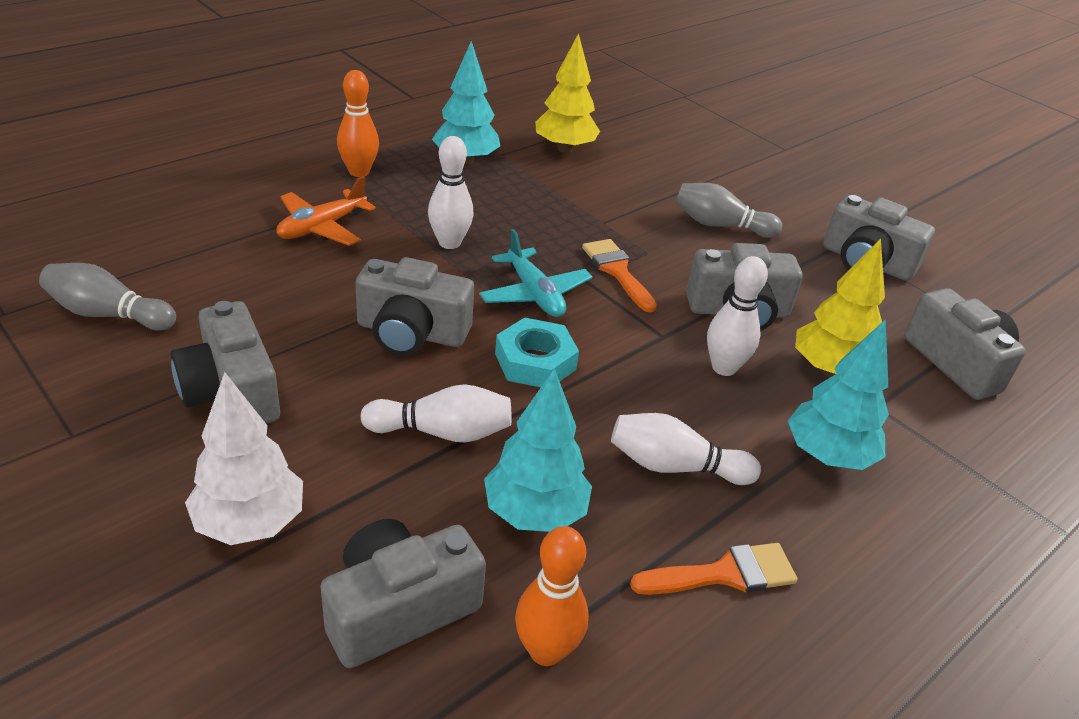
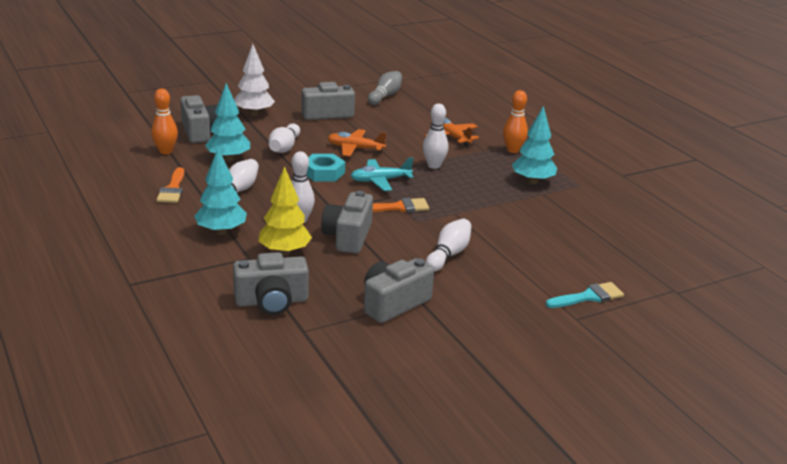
camera: 105 degrees right, 10 degrees down
grey camera [355,257,474,356] -> orange plane [328,129,386,157]
yellow tree [535,33,600,153] -> none
grey bowling pin [675,183,783,238] -> white bowling pin [426,219,471,272]
none -> turquoise brush [546,282,624,308]

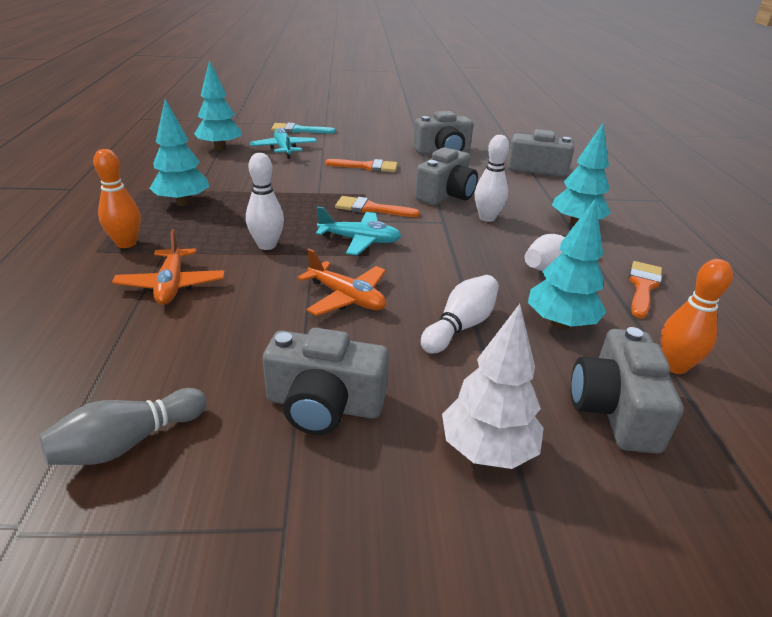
camera: 155 degrees left, 5 degrees up
yellow tree [258,166,312,256] -> none
turquoise nut [307,154,345,182] -> none
white bowling pin [426,219,471,272] -> orange brush [325,159,397,172]
none -> turquoise tree [194,60,242,151]
none -> turquoise plane [249,128,317,159]

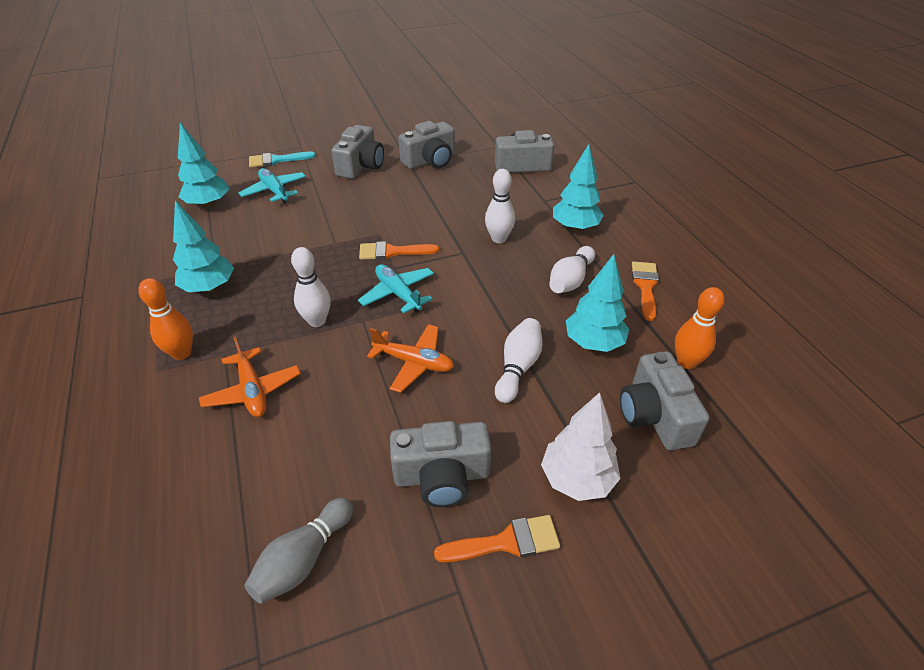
camera: 15 degrees left, 10 degrees up
turquoise plane [316,207,401,256] -> turquoise plane turned 120 degrees counterclockwise [358,264,434,313]
orange brush [325,159,397,172] -> orange brush moved to [434,515,560,562]
grey camera [415,147,478,205] -> grey camera moved to [331,125,384,179]

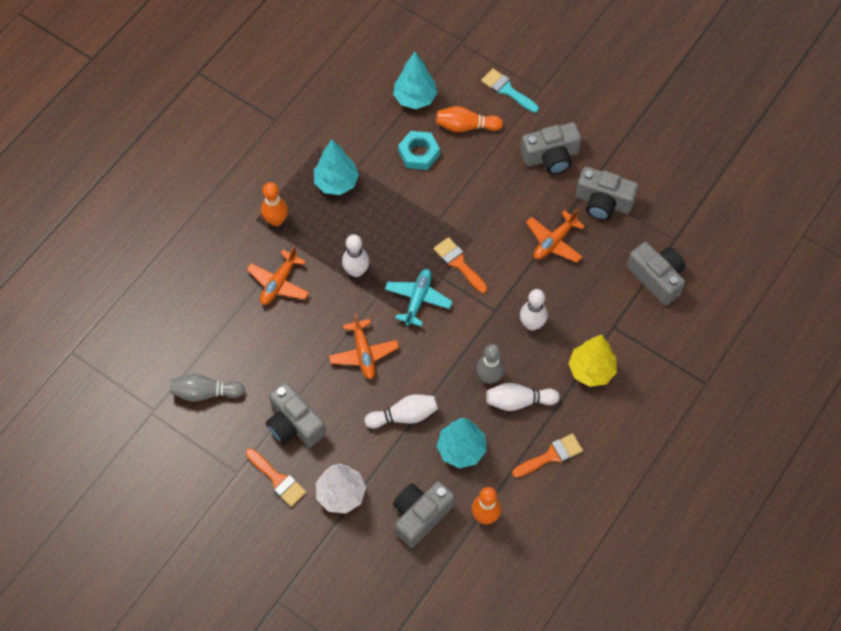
camera: 55 degrees right, 20 degrees up
turquoise plane [238,168,306,204] -> orange bowling pin [436,106,503,132]
turquoise tree [553,144,604,231] -> yellow tree [568,335,617,387]
none -> turquoise nut [398,131,440,170]
none -> grey bowling pin [476,344,505,384]
none -> orange plane [526,209,585,263]

